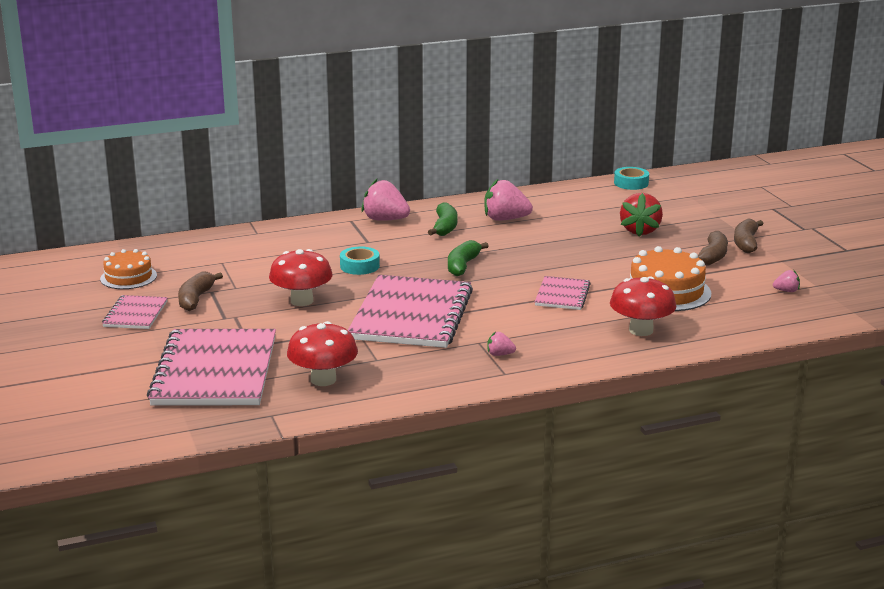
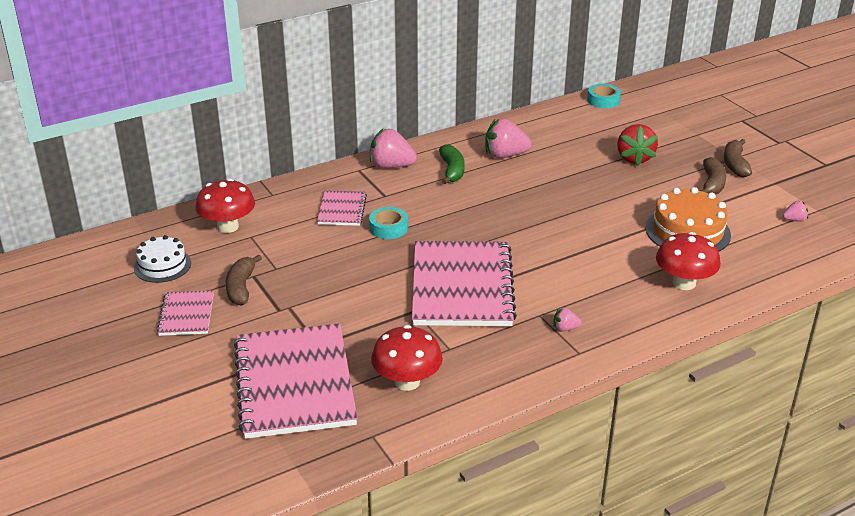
camera: 10 degrees left, 10 degrees up
orange cake [100,249,157,289] -> white cake [134,235,191,283]
red mushroom [269,249,332,306] -> red mushroom moved to [195,179,255,233]
green banana [448,240,489,276] -> none
pink notebook [535,276,591,310] -> pink notebook moved to [317,191,367,226]

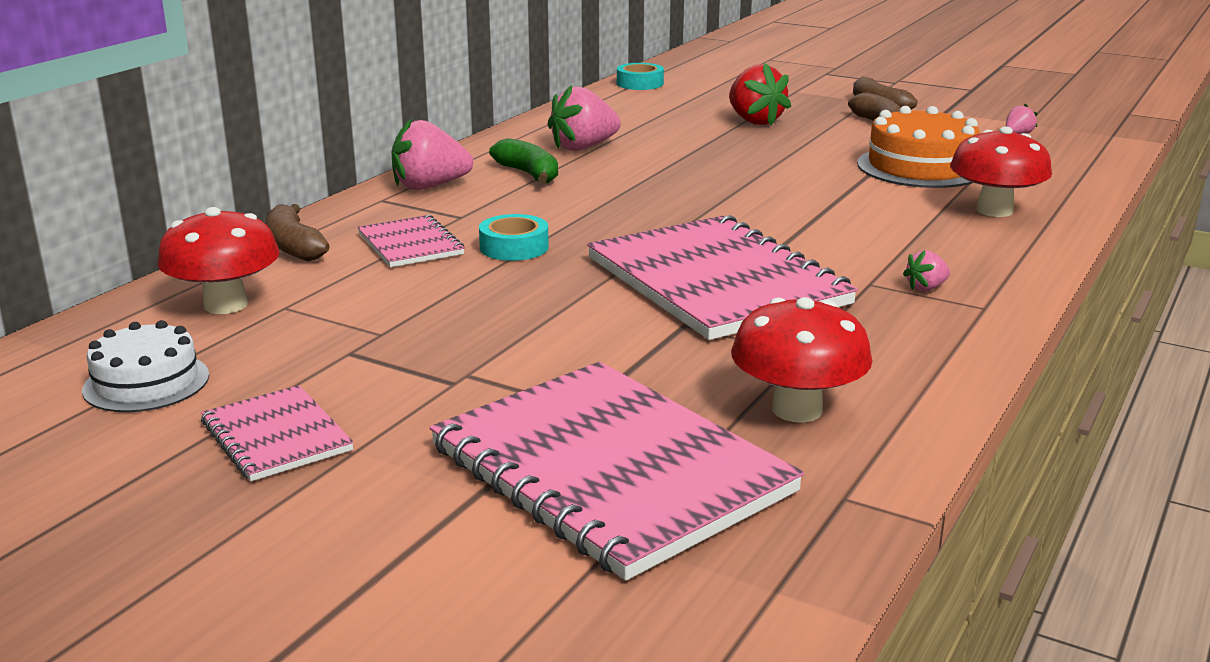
camera: 30 degrees left, 10 degrees down
brown banana [225,254,262,306] -> brown banana moved to [266,204,330,261]

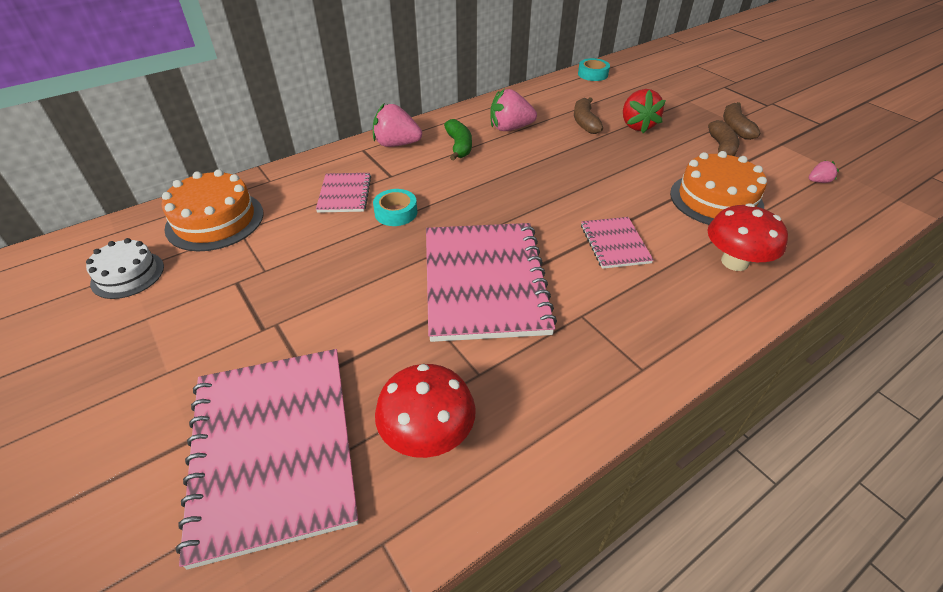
camera: 25 degrees right, 20 degrees up
red mushroom [157,207,280,314] -> orange cake [162,169,264,251]
pink notebook [201,385,354,481] -> pink notebook moved to [581,217,654,269]
brown banana [266,204,330,261] -> brown banana moved to [574,97,603,134]
pink strawberry [903,250,950,291] -> none

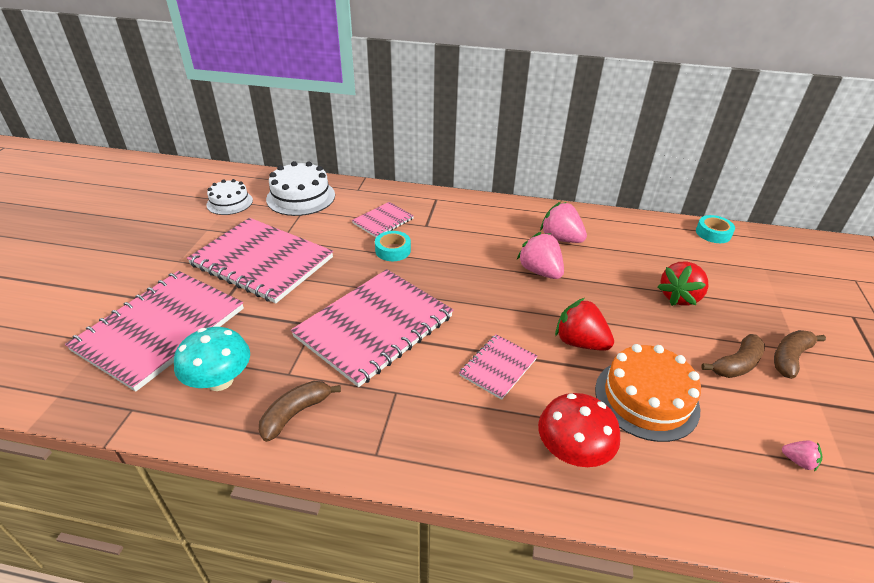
camera: 45 degrees right, 5 degrees down
orange cake [162,169,264,251] -> white cake [266,161,335,216]
pink strawberry [373,104,422,147] -> pink strawberry moved to [517,232,564,279]
red mushroom [375,364,476,458] -> turquoise mushroom [174,327,250,391]
green banana [444,119,472,161] -> none
brown banana [574,97,603,134] -> brown banana moved to [259,381,341,442]
none -> pink notebook [187,218,333,304]
none -> red strawberry [555,298,614,351]

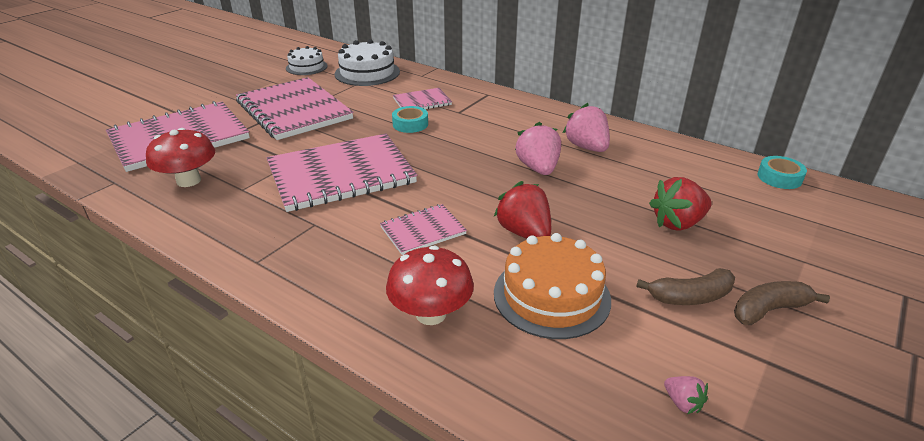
camera: 25 degrees right, 5 degrees down
turquoise mushroom [174,327,250,391] -> red mushroom [146,128,215,187]
brown banana [259,381,341,442] -> none

